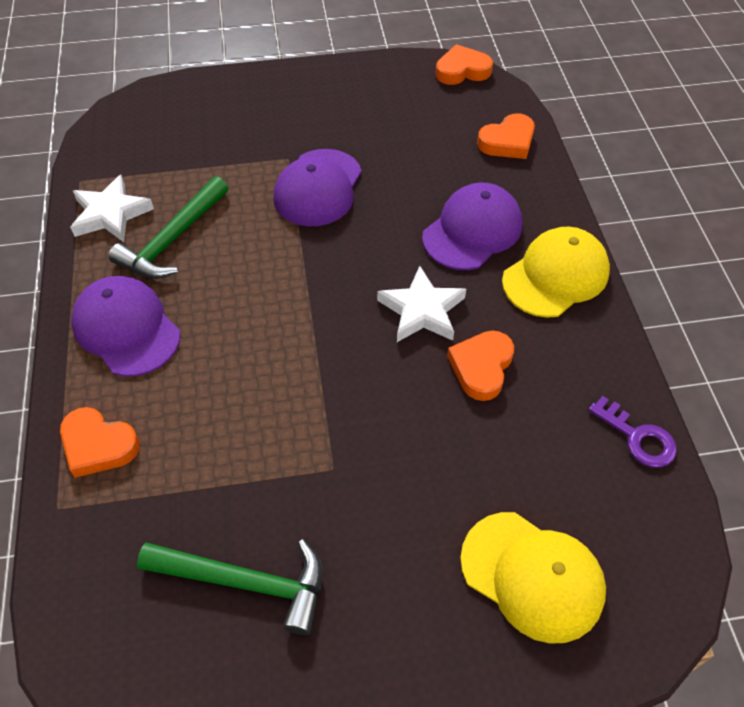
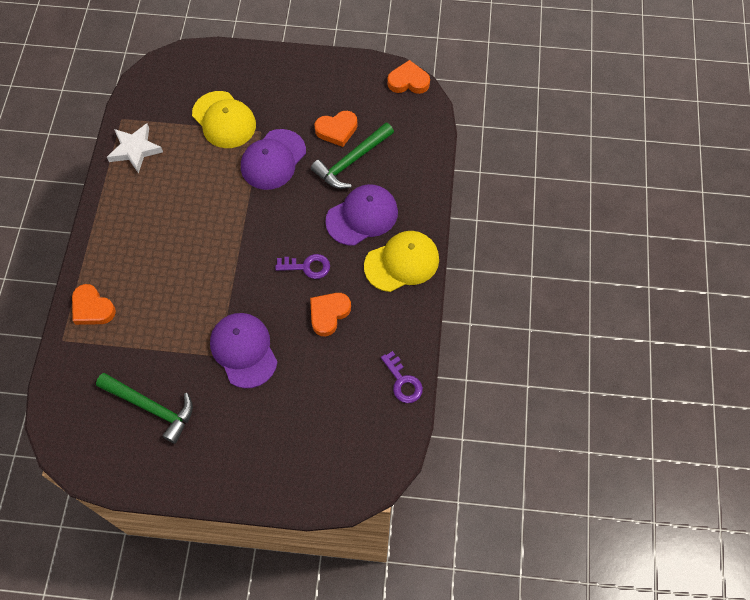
camera: 15 degrees right, 10 degrees up
purple cap [71,276,180,376] -> purple cap moved to [210,313,277,388]
green hammer [109,176,228,279] -> green hammer moved to [311,123,394,189]
white star [377,266,466,342] -> purple key [275,254,330,279]
yellow cap [460,512,606,644] -> yellow cap moved to [192,91,256,148]
orange heart [477,113,535,159] -> orange heart moved to [314,111,357,147]

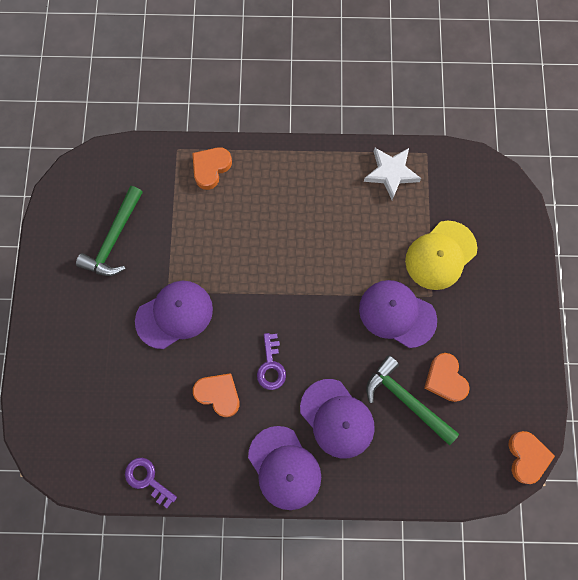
camera: 85 degrees right, 10 degrees up
yellow cap [364,231,439,292] -> purple cap [248,426,321,510]
purple key [381,351,423,403] -> purple key turned 75 degrees clockwise [125,458,177,508]

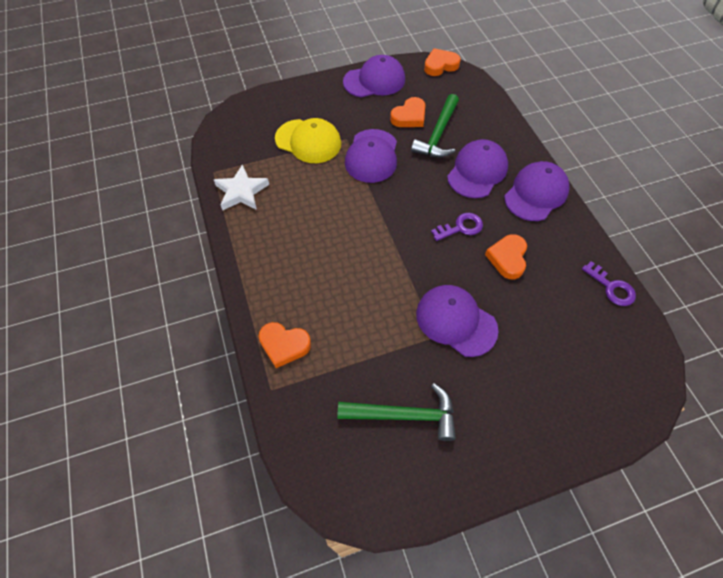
camera: 110 degrees left, 15 degrees down
purple key [125,458,177,508] -> purple key turned 60 degrees counterclockwise [582,261,636,306]
none -> purple cap [343,55,405,97]

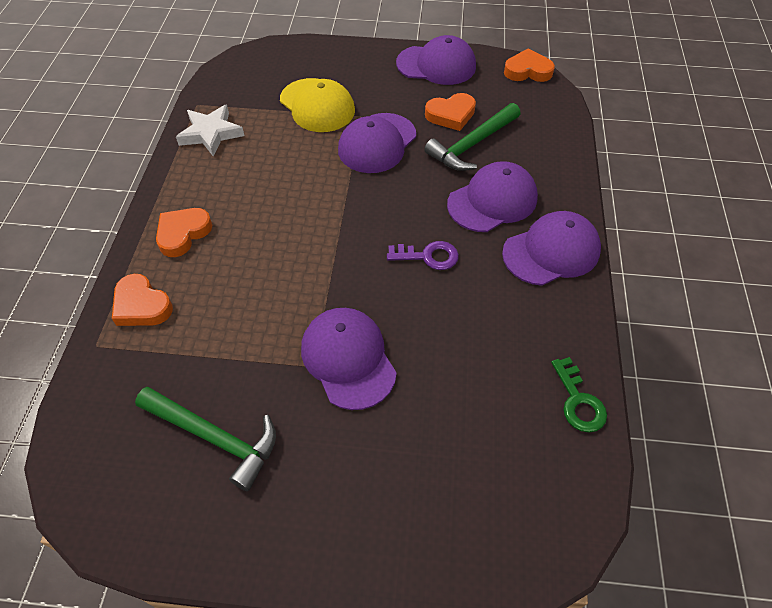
camera: 25 degrees right, 5 degrees down
orange heart [485,234,527,279] -> orange heart moved to [156,208,212,257]
purple key [582,261,636,306] -> green key [551,357,607,432]

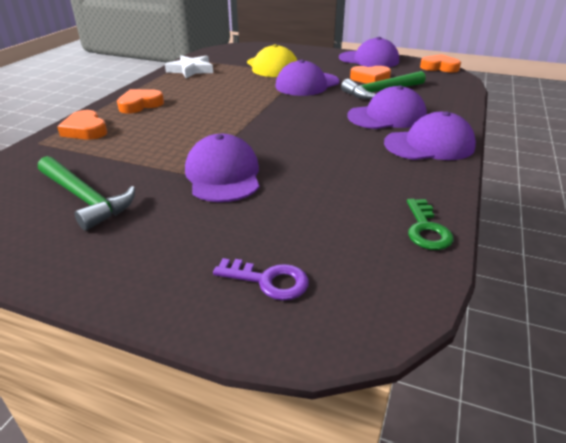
camera: 15 degrees right, 20 degrees down
purple key [387,241,459,270] -> purple key moved to [213,258,309,300]

